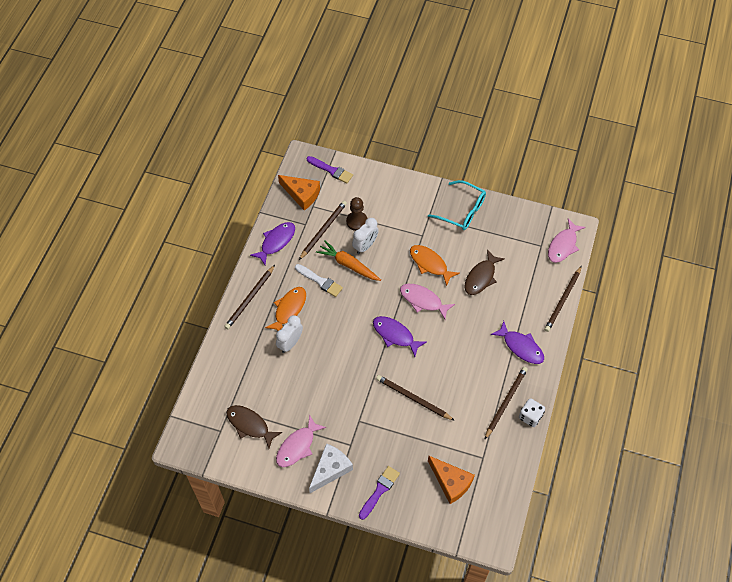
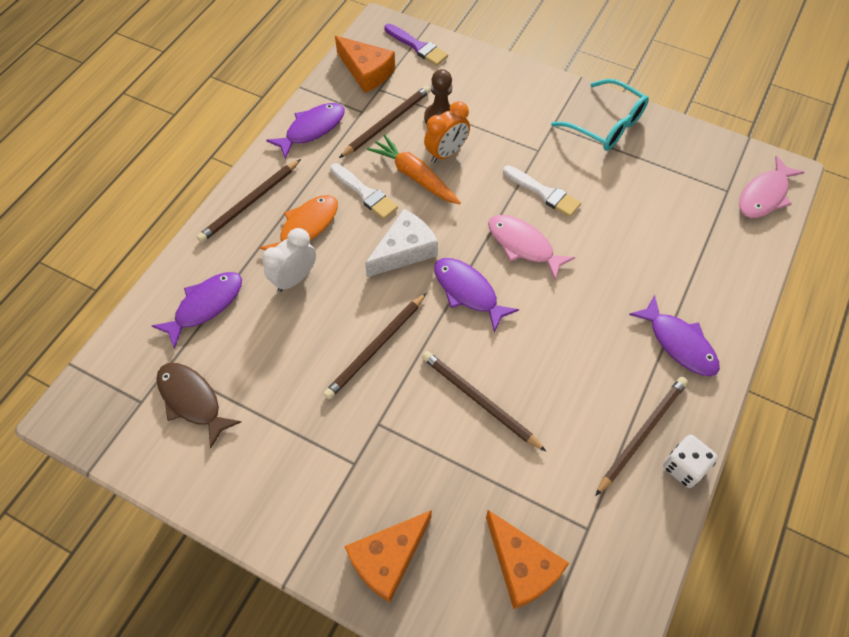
camera: 10 degrees right, 0 degrees up
pink fish [276,415,326,467] -> none
white cheese [309,443,353,493] -> white cheese moved to [365,209,438,277]
white clock [352,218,379,254] -> orange clock [424,101,470,163]
purple brush [359,466,400,520] -> orange cheese [344,510,432,602]
orange fish [410,245,460,286] -> white brush [503,165,581,217]
brown fish [465,249,504,295] -> none
brown pencil [544,265,582,332] -> brown pencil moved to [324,293,426,400]
none -> purple fish [152,272,242,349]

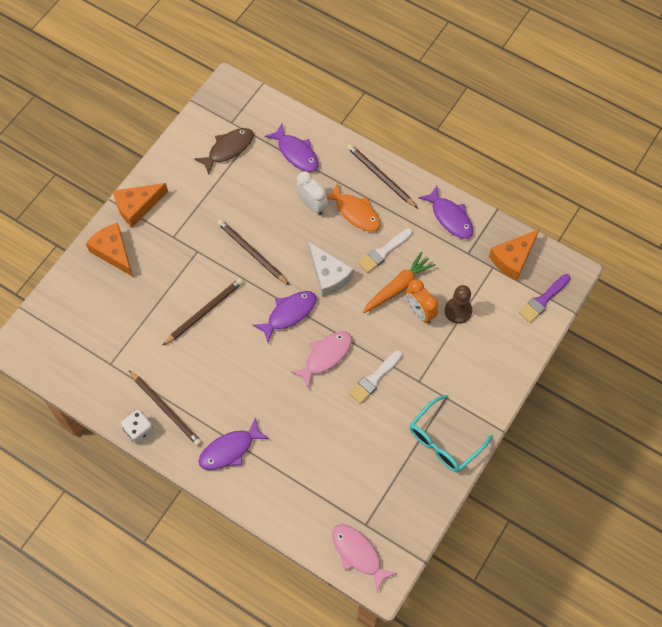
camera: 95 degrees right, 5 degrees up
brown pencil [339,86,431,158] -> none
orange cheese [486,510,569,609] -> orange cheese moved to [113,183,168,228]

